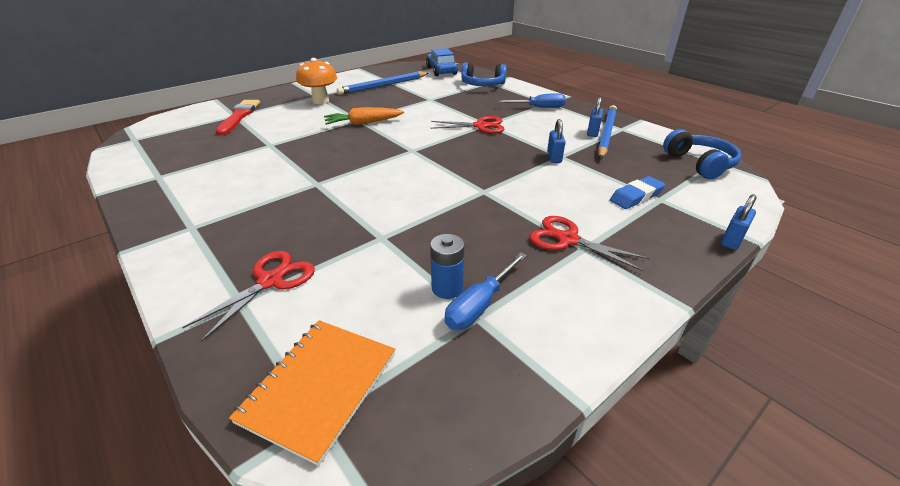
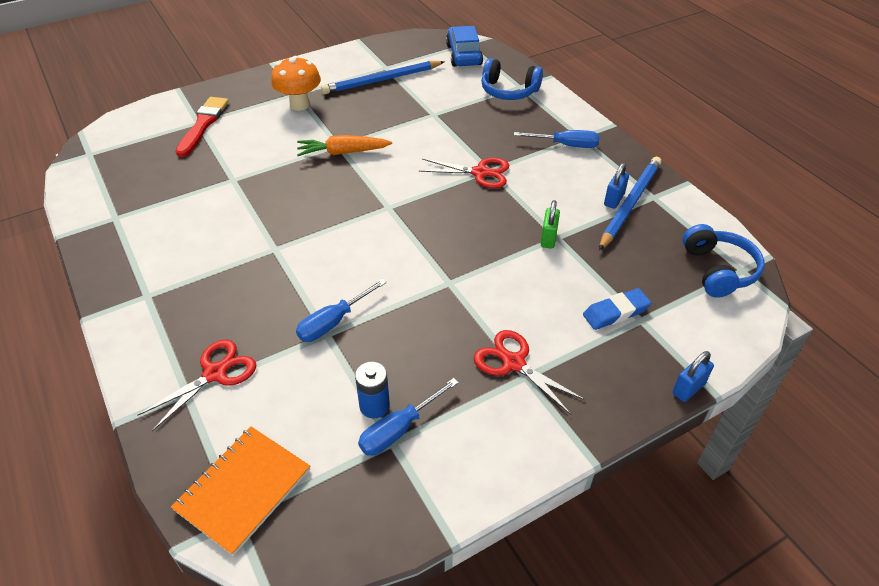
camera: 10 degrees right, 10 degrees up
blue padlock [547,119,565,163] -> green padlock [541,200,560,249]
none -> blue screwdriver [296,279,387,342]

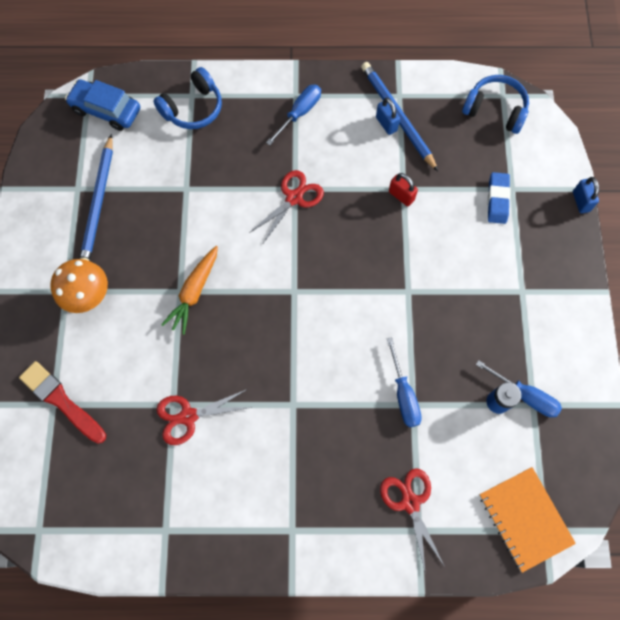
camera: 60 degrees left, 25 degrees up
blue screwdriver [358,378,459,456] -> blue screwdriver turned 45 degrees counterclockwise [476,360,562,417]
red scissors [474,330,586,415] -> red scissors moved to [156,389,252,445]
green padlock [541,200,560,249] -> red padlock [389,173,418,207]

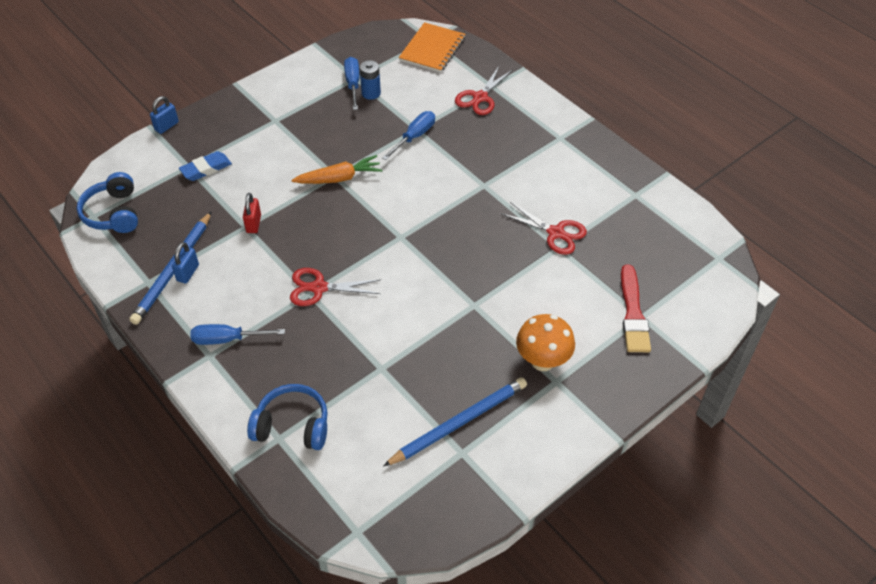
camera: 130 degrees left, 20 degrees down
blue car [65,80,140,131] -> none
orange carrot [161,246,218,335] -> orange carrot moved to [291,155,382,184]

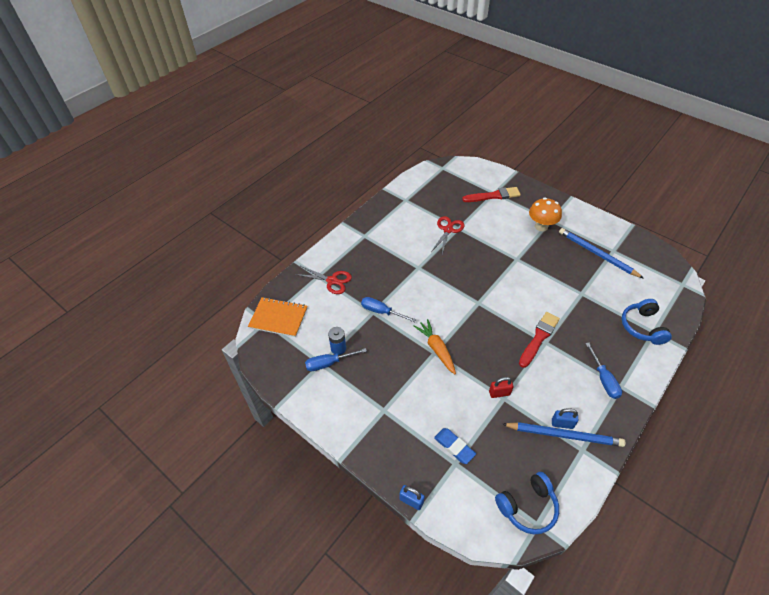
camera: 100 degrees left, 0 degrees up
red scissors [290,268,381,306] -> red brush [519,312,560,368]

